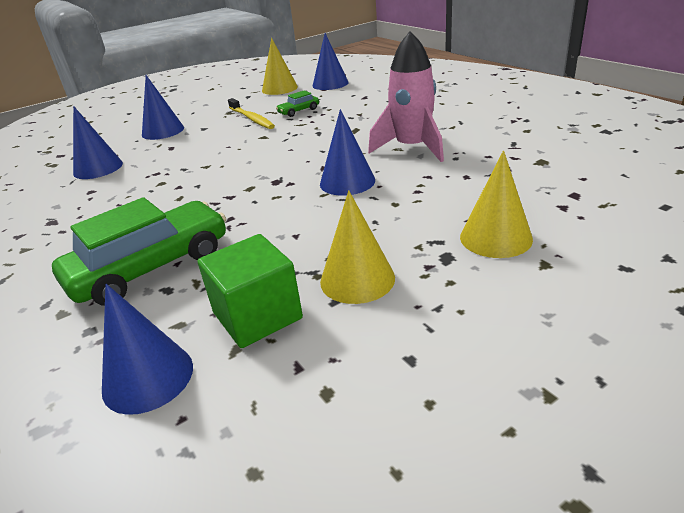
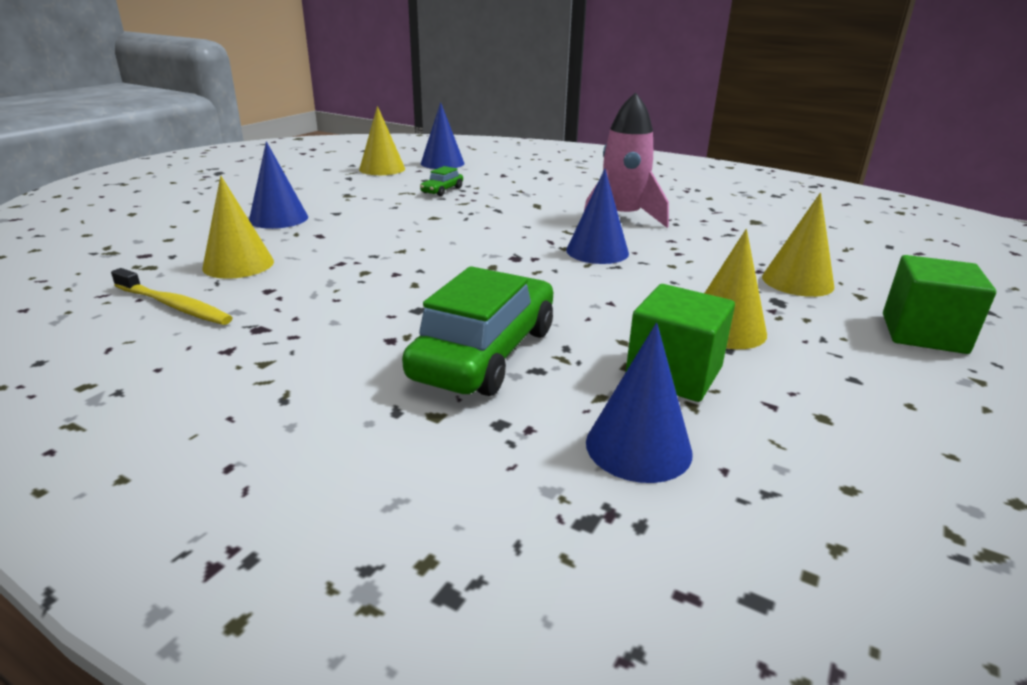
camera: 30 degrees left, 5 degrees down
blue cone [73,106,123,179] -> yellow cone [202,176,274,279]
yellow toothbrush [228,98,275,129] -> yellow toothbrush moved to [111,268,233,325]
none -> green cube [883,255,996,354]

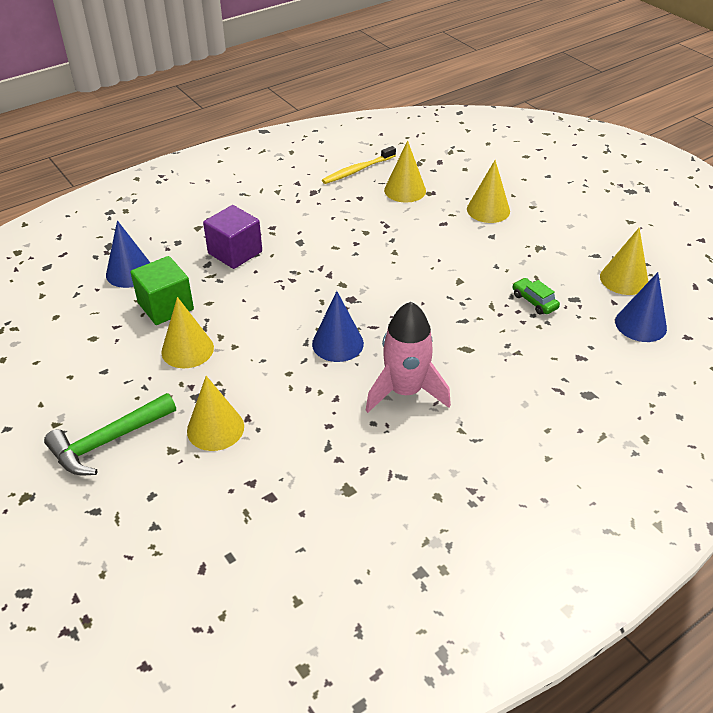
camera: 115 degrees right, 15 degrees up
blue cone [249,141,308,229] -> yellow cone [467,160,510,223]
green car [402,266,553,396] -> purple cube [203,205,262,269]
green cube [883,255,996,354] -> green hammer [44,393,176,475]

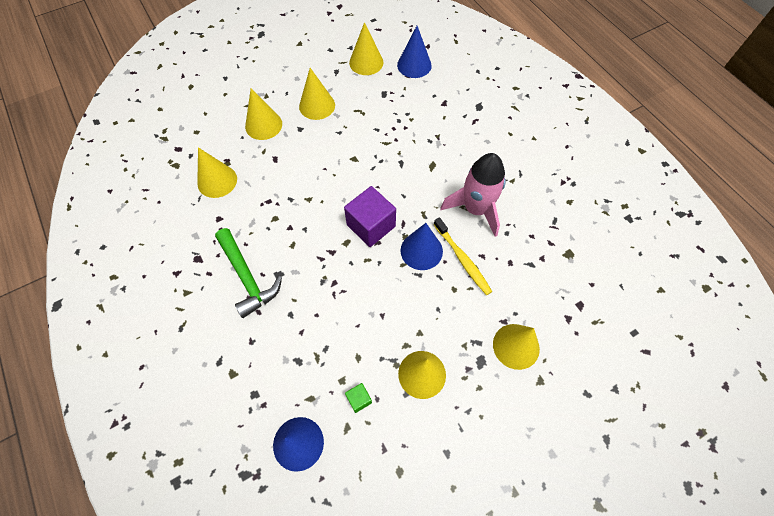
camera: 85 degrees left, 20 degrees up
green hammer [44,393,176,475] -> green hammer moved to [215,228,282,318]
green cube [130,256,194,325] -> green cube [345,383,372,413], size x0.46
purple cube [203,205,262,269] -> purple cube moved to [344,186,396,247]
yellow toothbrush [322,146,396,184] -> yellow toothbrush moved to [434,217,492,295]
green car [513,278,560,315] -> none
none -> yellow cone [299,68,335,120]

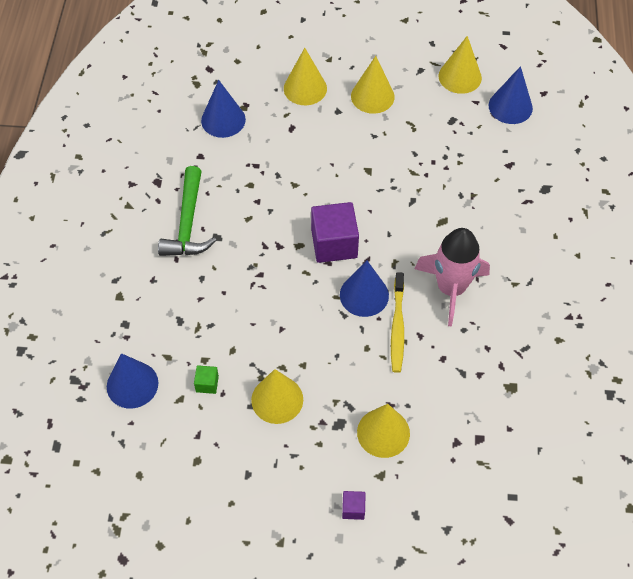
camera: 35 degrees right, 5 degrees down
yellow cone [197,147,237,198] -> blue cone [201,80,246,138]
none -> purple cube [342,491,365,520]

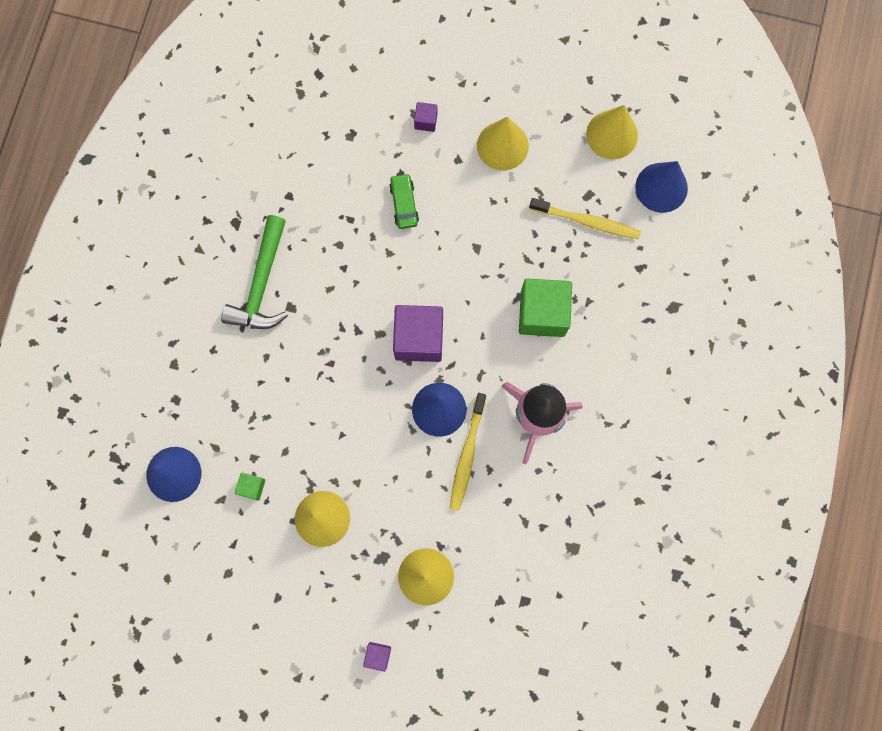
camera: 10 degrees right, 20 degrees up
blue cone [201,80,246,138] -> none
yellow cone [284,48,327,105] -> purple cube [414,102,438,132]
none -> green car [389,173,419,229]
none -> green cube [519,278,572,337]
none -> yellow toothbrush [529,198,641,239]

